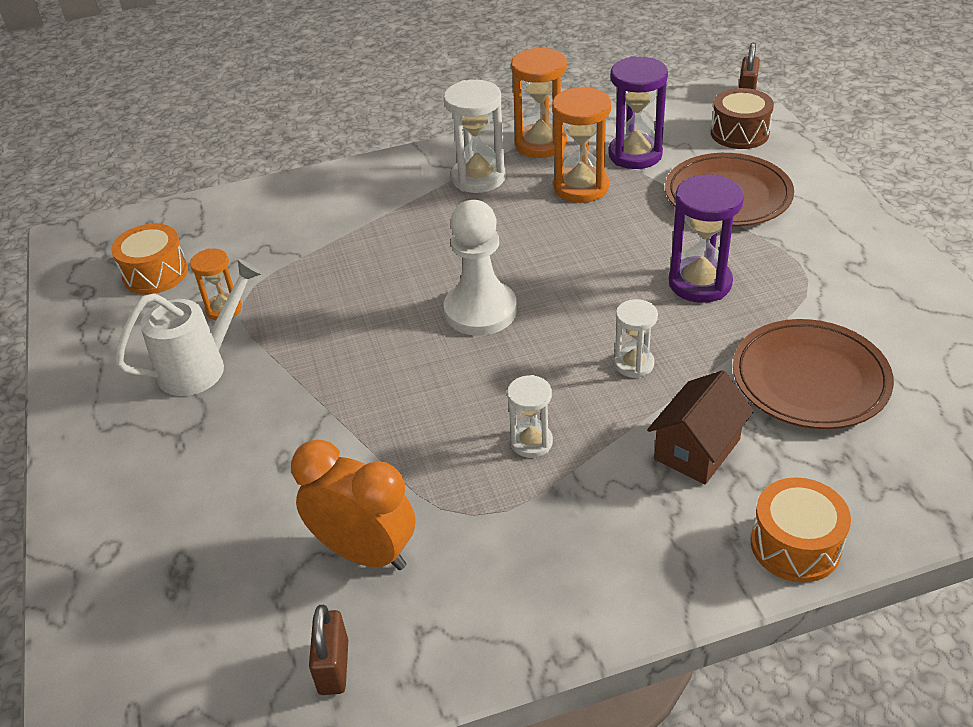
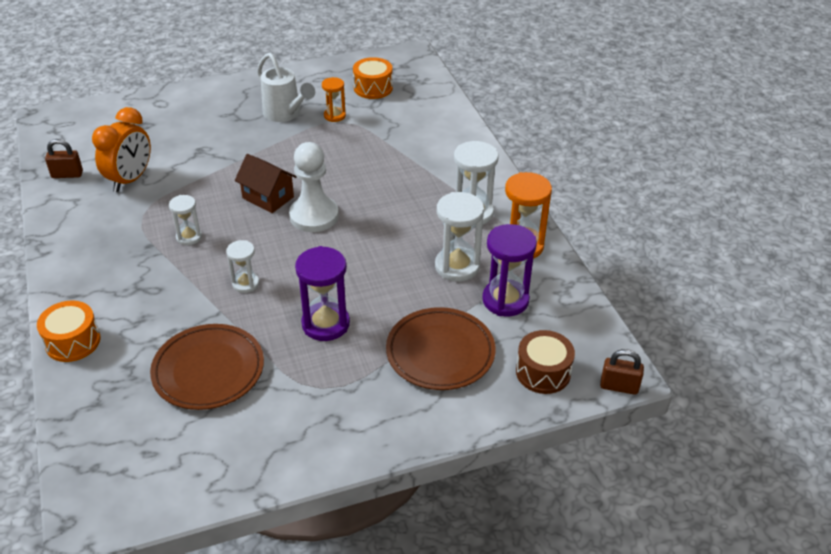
camera: 85 degrees right, 0 degrees up
orange hourglass [552,86,611,203] -> white hourglass [435,192,484,282]
brown house [647,370,754,484] -> brown house moved to [235,154,297,213]

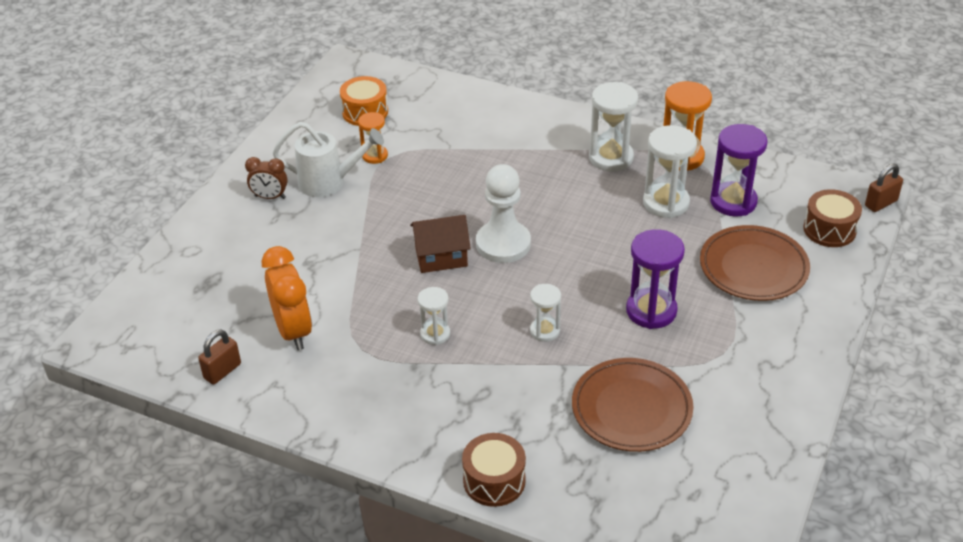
camera: 45 degrees left, 0 degrees up
orange drum [37,300,101,362] -> brown drum [462,433,526,507]
none -> brown clock [245,157,288,199]

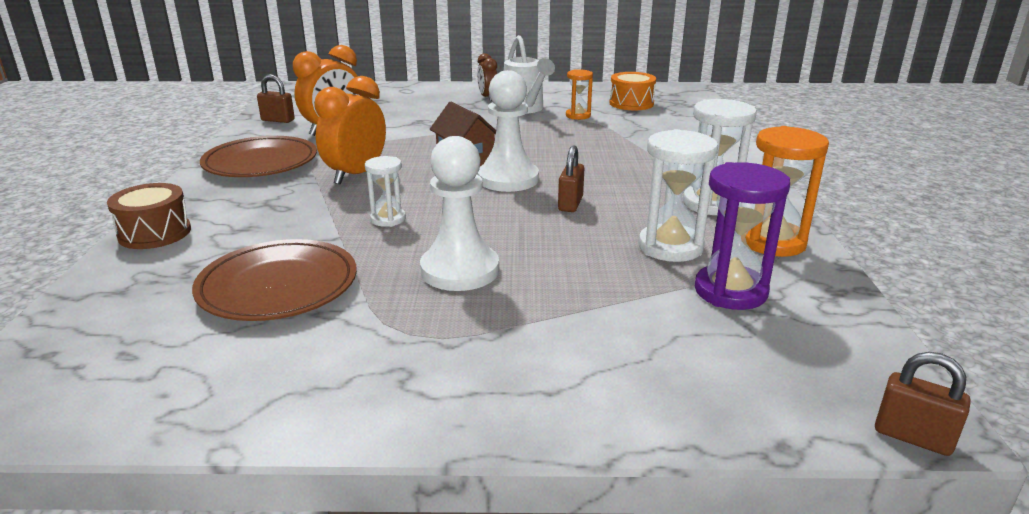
camera: 65 degrees right, 15 degrees down
white hourglass [417,287,450,345] -> orange clock [314,76,386,185]
purple hourglass [626,229,685,329] -> white pawn [420,136,499,291]
brown plate [700,225,810,301] -> brown plate moved to [200,136,317,177]
brown drum [803,189,862,247] -> none
none -> brown padlock [558,145,584,212]

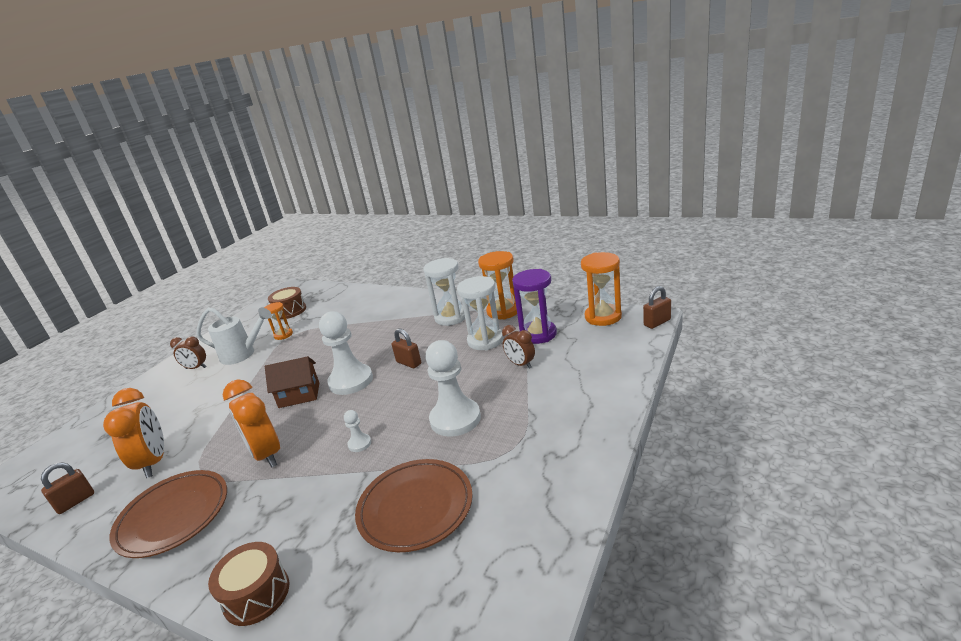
camera: 60 degrees left, 0 degrees up
white hourglass [365,156,406,227] -> white pawn [344,410,371,452]
orange drum [609,72,656,110] -> brown drum [268,287,306,319]
none -> brown clock [502,325,535,369]
none -> orange hourglass [581,252,622,326]

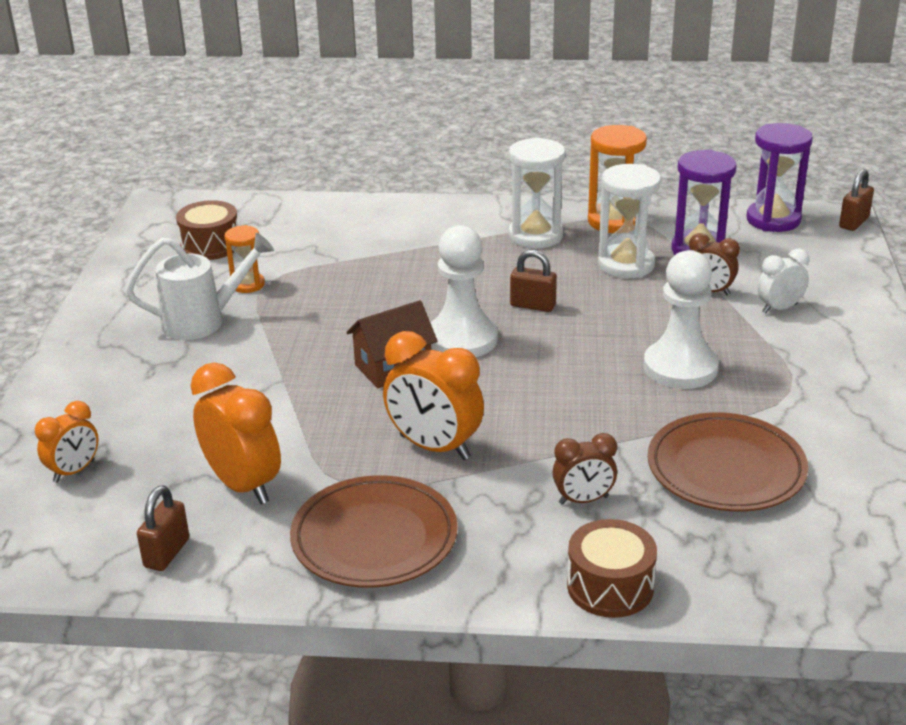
camera: 25 degrees left, 5 degrees up
brown clock [170,336,207,369] -> brown clock moved to [553,433,617,505]
white pawn [344,410,371,452] -> none
orange hourglass [581,252,622,326] -> purple hourglass [746,123,813,232]
none -> orange clock [35,401,99,483]
none -> white clock [757,249,810,314]

